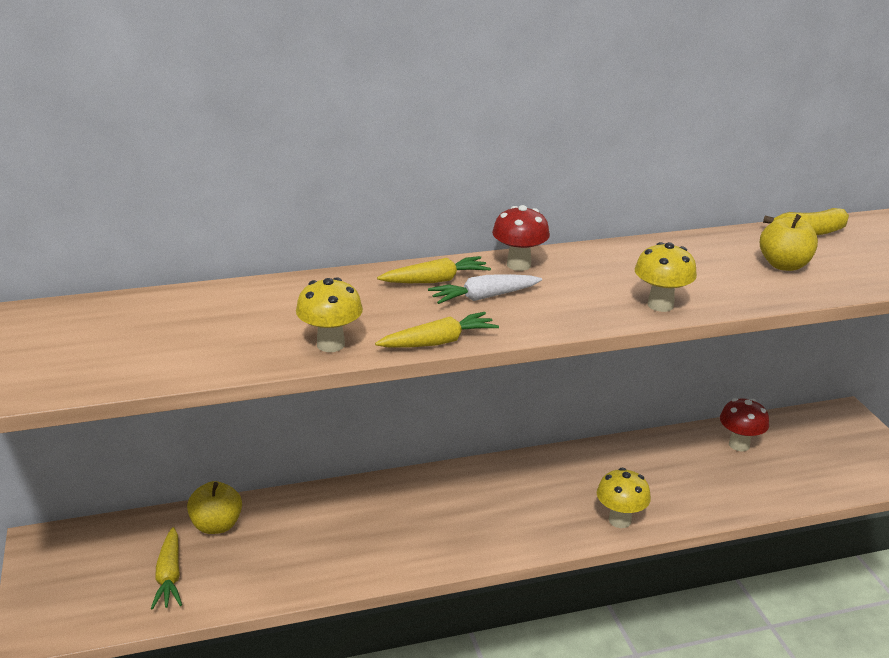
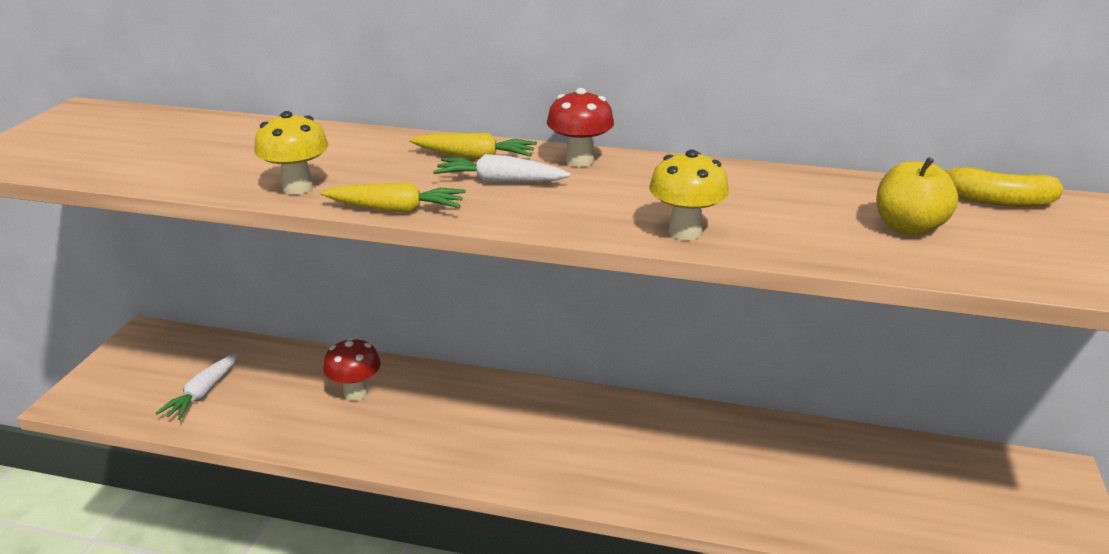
camera: 30 degrees right, 0 degrees up
yellow carrot [151,527,182,610] -> white carrot [156,353,239,420]
yellow apple [187,481,242,534] -> none
yellow mushroom [597,468,651,528] -> none
red mushroom [720,398,769,451] -> red mushroom moved to [323,337,381,401]

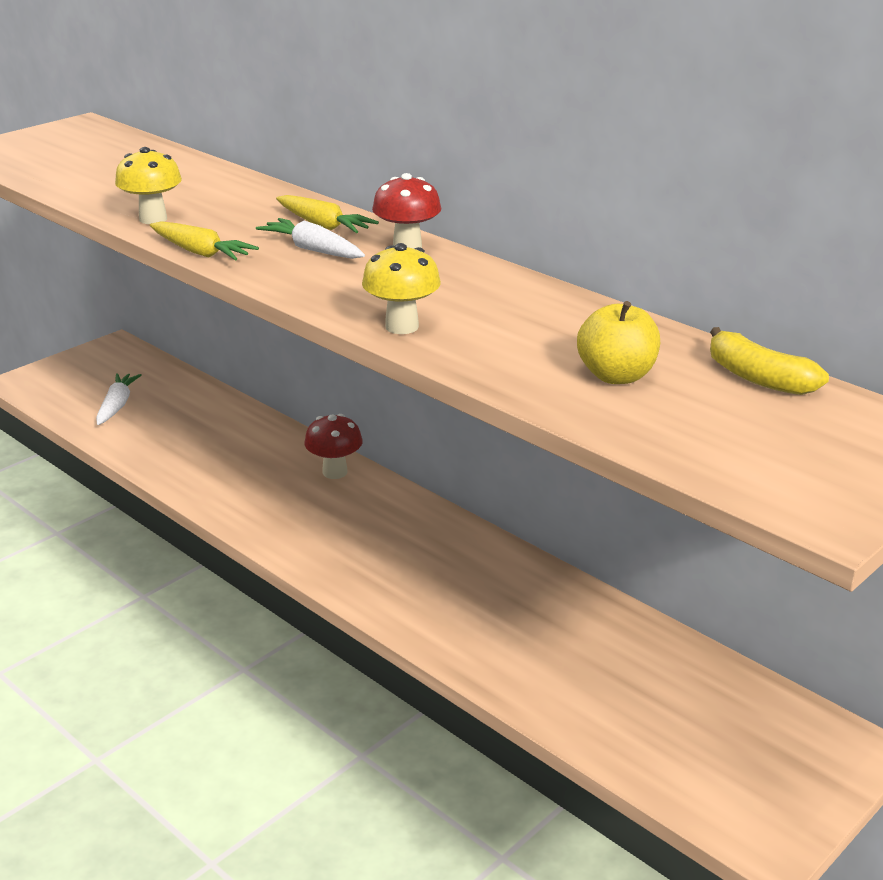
camera: 30 degrees right, 0 degrees up
white carrot [156,353,239,420] -> white carrot turned 135 degrees clockwise [96,373,141,425]
red mushroom [323,337,381,401] -> red mushroom moved to [304,414,363,479]

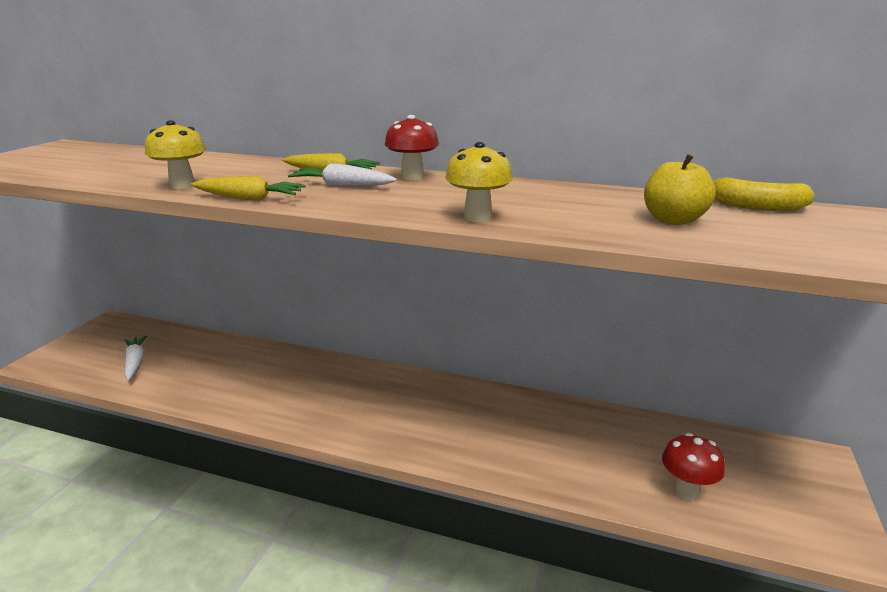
camera: 25 degrees left, 5 degrees down
red mushroom [304,414,363,479] -> red mushroom moved to [662,433,725,501]

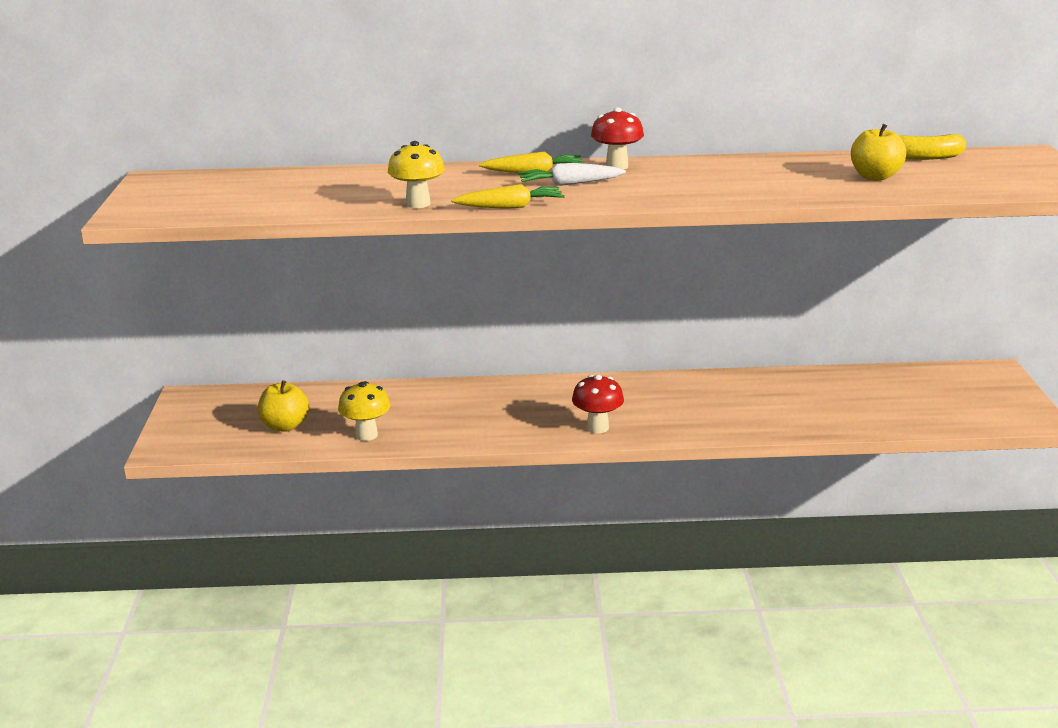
camera: 20 degrees left, 0 degrees up
white carrot [124,336,147,380] -> yellow apple [258,380,309,432]
yellow mushroom [445,142,513,222] -> yellow mushroom moved to [338,381,390,441]
red mushroom [662,433,725,501] -> red mushroom moved to [572,374,624,433]

